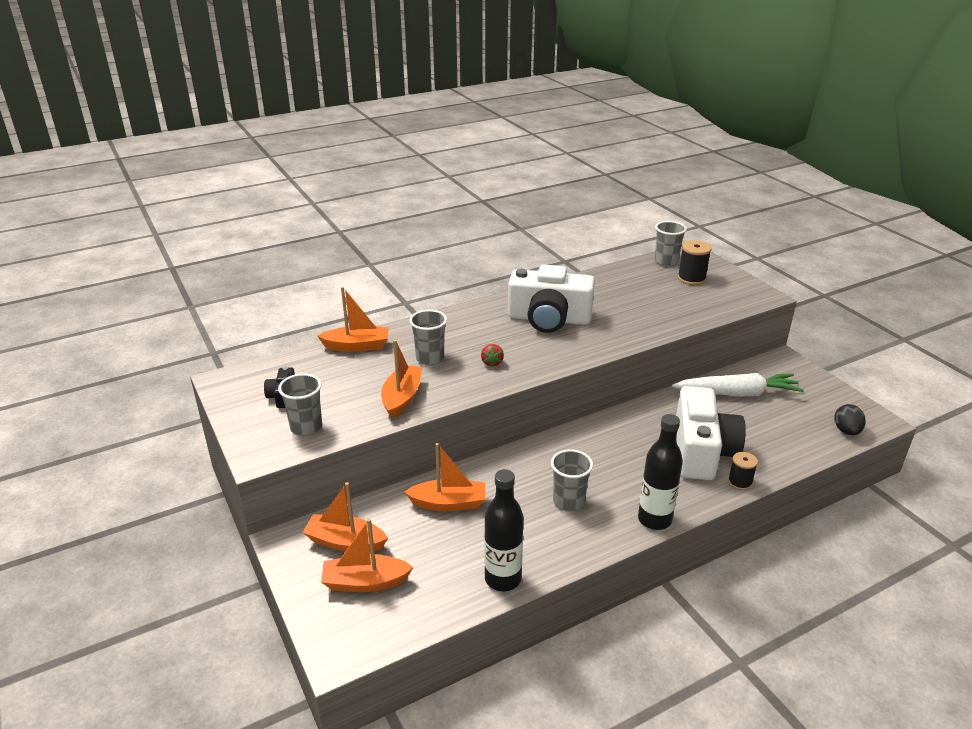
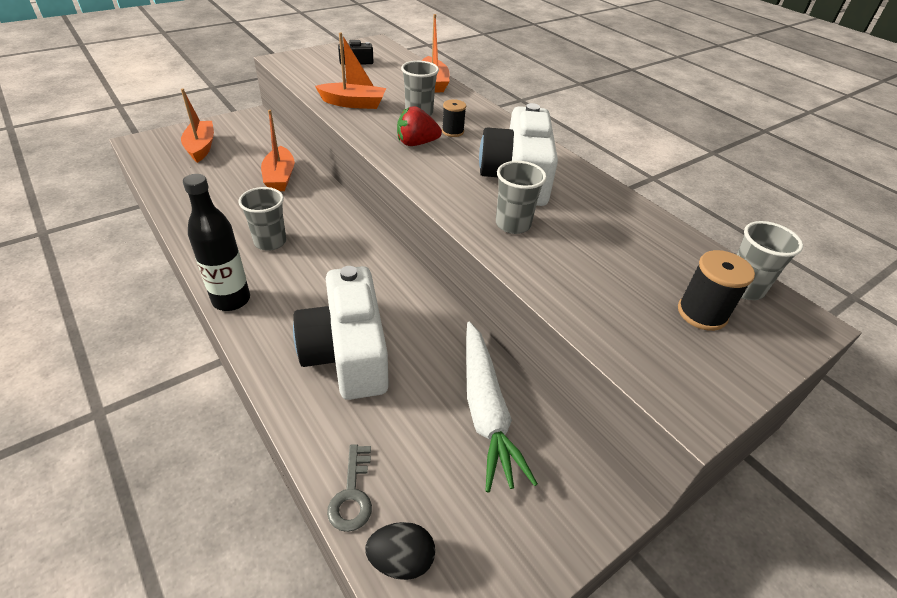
camera: 80 degrees right, 10 degrees up
grey cup [278,374,322,436] -> grey cup moved to [496,161,547,234]
orange boat [302,482,388,552] -> none
red strawberry [481,344,504,367] -> red strawberry [397,106,442,146], size x1.58
black bottle [484,469,524,591] -> none
white camera [676,386,746,480] -> white camera turned 75 degrees clockwise [293,266,389,400]
black spool [728,452,758,490] -> black spool moved to [442,99,466,137]
none -> grey key [327,444,372,532]

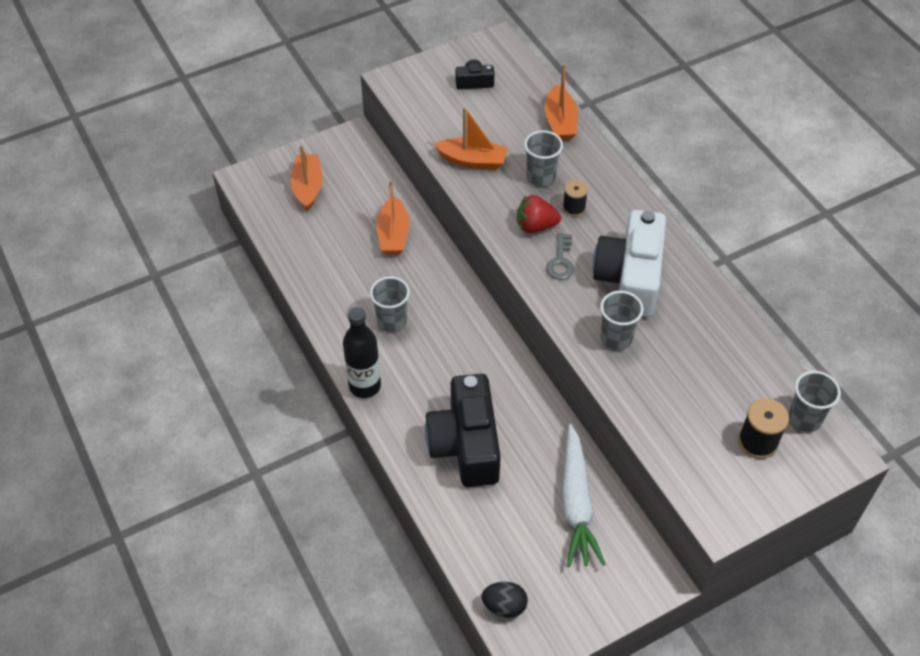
camera: 10 degrees right, 10 degrees up
white camera [293,266,389,400] -> black camera [425,374,501,487]
grey key [327,444,372,532] -> grey key moved to [546,233,574,280]

